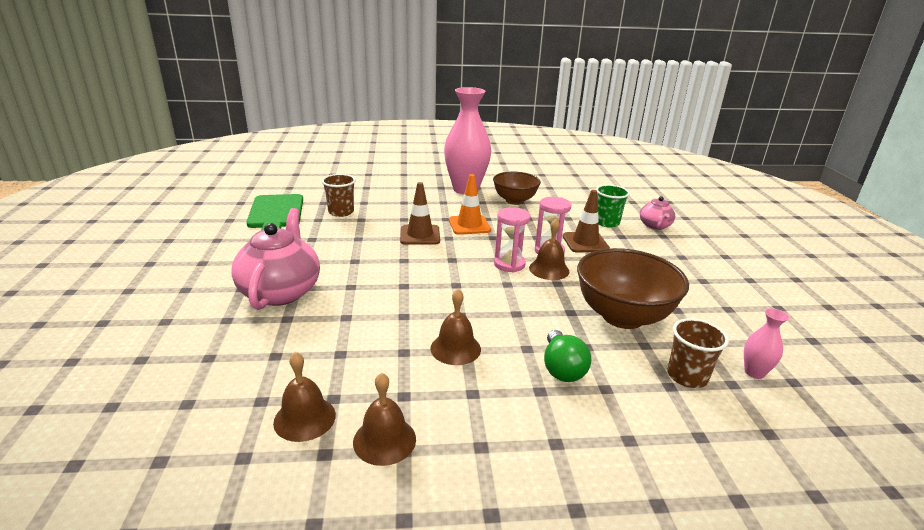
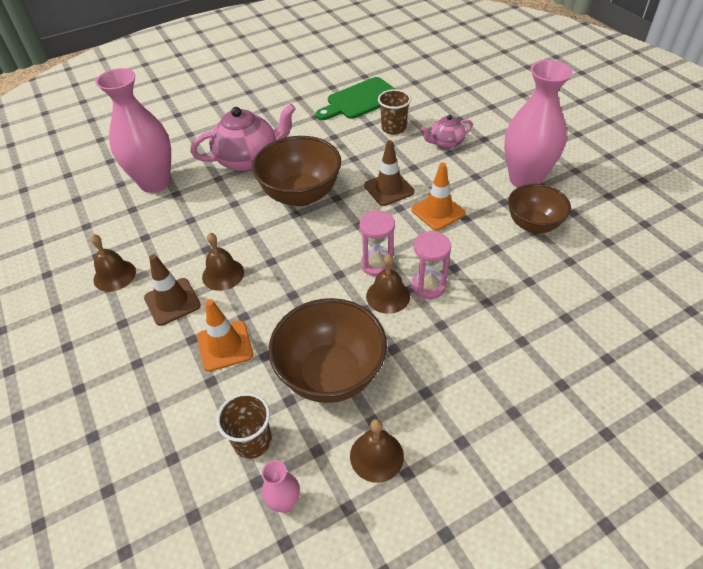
camera: 70 degrees right, 20 degrees up
brown bell [273,352,336,442] -> brown bell moved to [350,419,404,483]
green light bulb [544,330,591,382] -> orange traffic cone [197,299,253,372]
brown traffic cone [563,190,610,253] -> brown traffic cone moved to [144,254,201,326]
green cup [596,185,630,228] -> none
pink teapot [640,196,675,230] -> pink teapot moved to [420,115,473,149]
none -> pink vase [96,68,171,193]
none -> brown bowl [252,136,341,206]

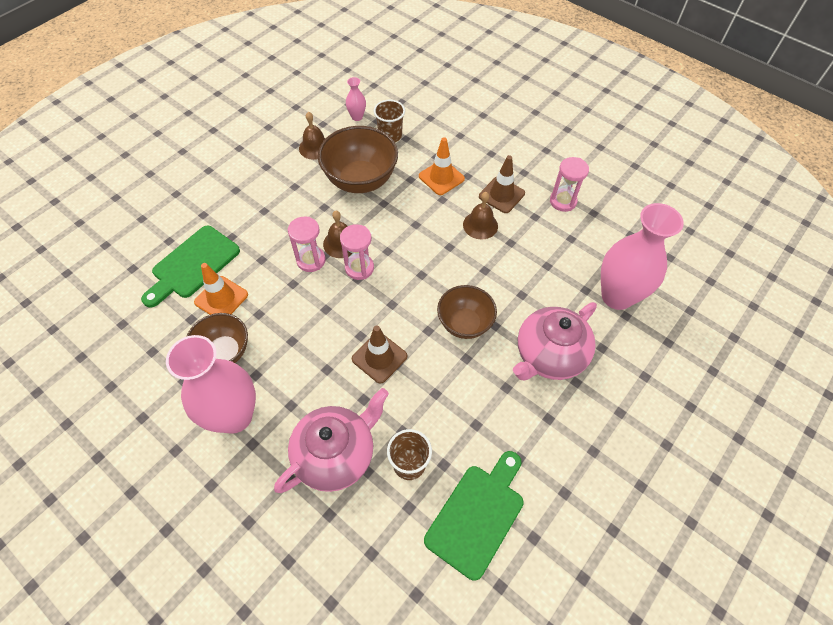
camera: 155 degrees right, 10 degrees up
brown bell [91,234,136,292] -> pink hourglass [550,157,589,212]
brown bowl [252,136,341,206] -> brown bowl [437,285,497,339], size x0.65
orange traffic cone [411,163,466,231] -> orange traffic cone moved to [194,263,248,315]
pink teapot [420,115,473,149] -> pink teapot [274,388,389,493], size x1.86
none -> green cutting board [141,226,240,308]

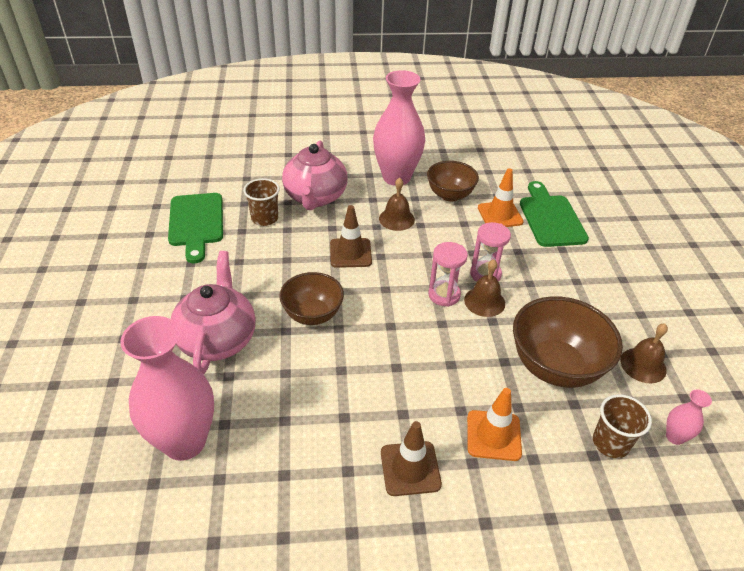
camera: 135 degrees right, 15 degrees down
brown bell [463,192,498,239] -> brown bell moved to [379,178,415,231]
pink hourglass [550,157,589,212] -> none

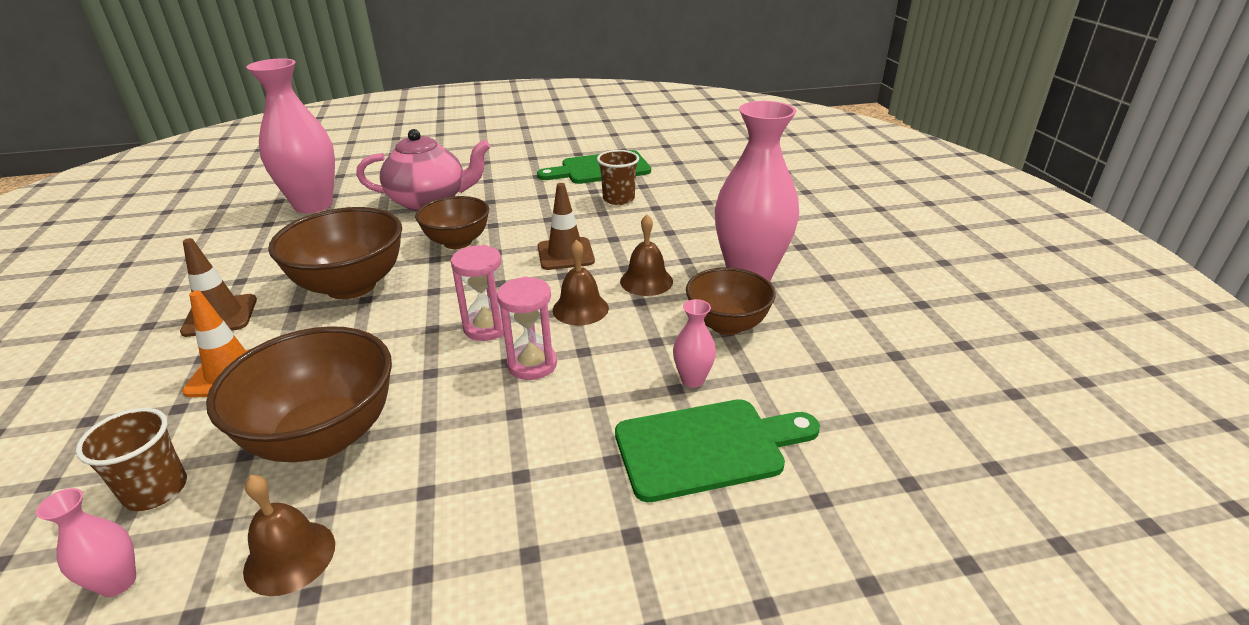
camera: 85 degrees right, 10 degrees down
pink teapot [282,141,348,210] -> none
brown bell [464,259,505,317] -> brown bell moved to [553,239,609,325]
orange traffic cone [478,168,524,227] -> pink vase [673,299,716,388]
none -> brown bowl [268,207,402,299]

